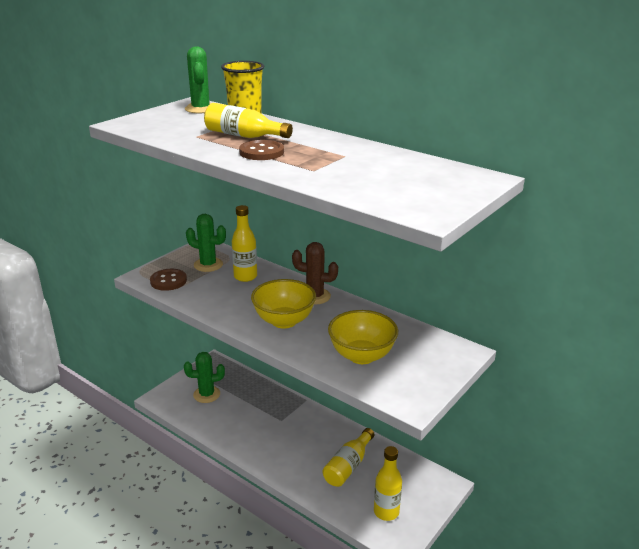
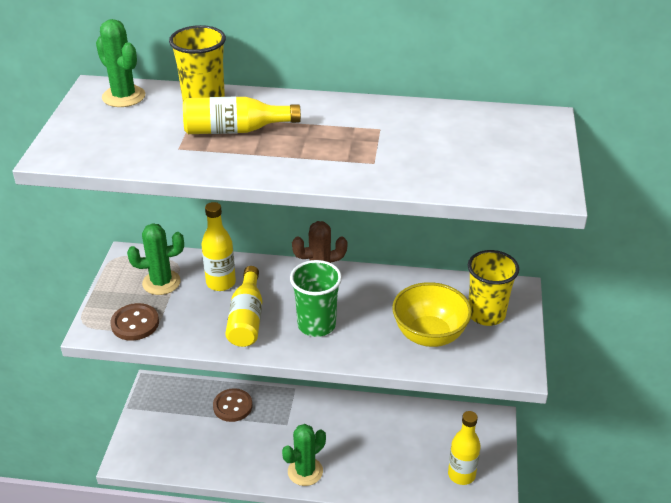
camera: 30 degrees left, 10 degrees up
green cactus [184,352,225,403] -> green cactus moved to [282,424,326,486]
brown button [239,140,284,160] -> brown button moved to [213,388,253,422]
yellow bowl [251,279,316,329] -> green cup [290,260,342,337]
yellow bottle [323,428,374,487] -> yellow bottle moved to [225,266,262,347]
none -> yellow cup [468,250,519,326]

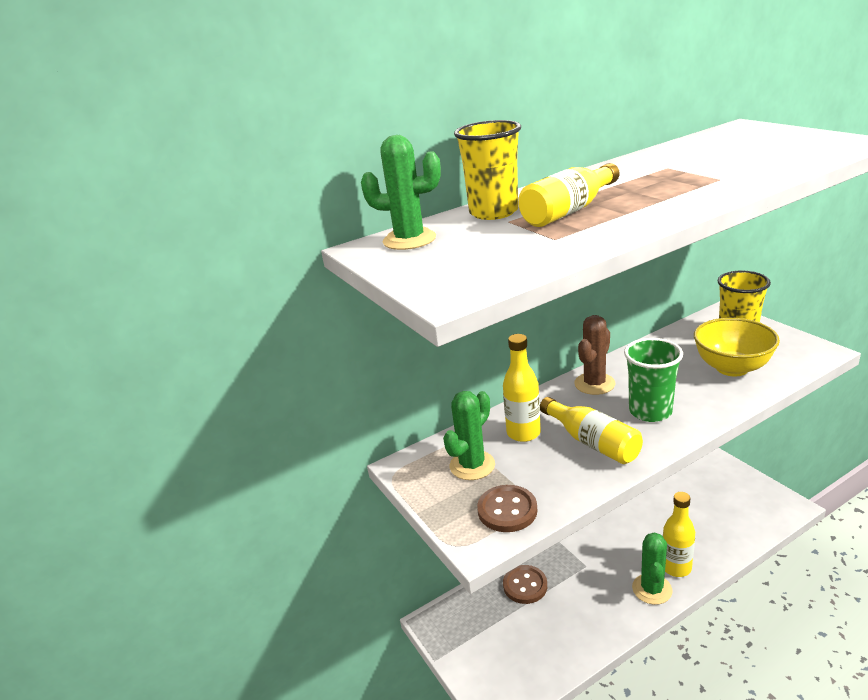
camera: 35 degrees left, 10 degrees down
yellow bottle [448,411,481,485] -> yellow bottle moved to [663,492,695,577]

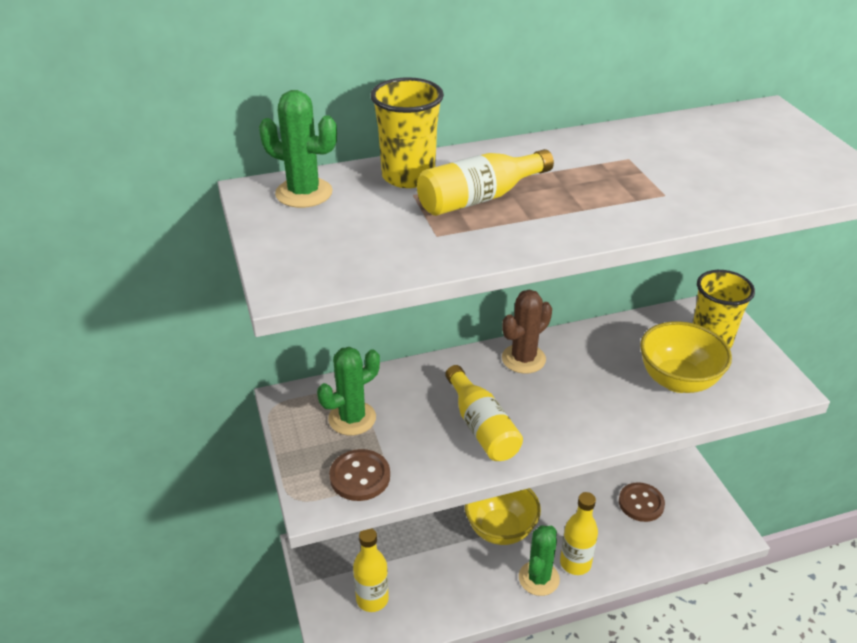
camera: 10 degrees right, 10 degrees up
yellow bottle [503,334,541,442] -> yellow bottle moved to [353,528,389,612]
brown button [503,565,547,604] -> brown button moved to [619,482,665,522]
green cup [624,338,683,422] -> none
none -> yellow bowl [465,488,541,545]

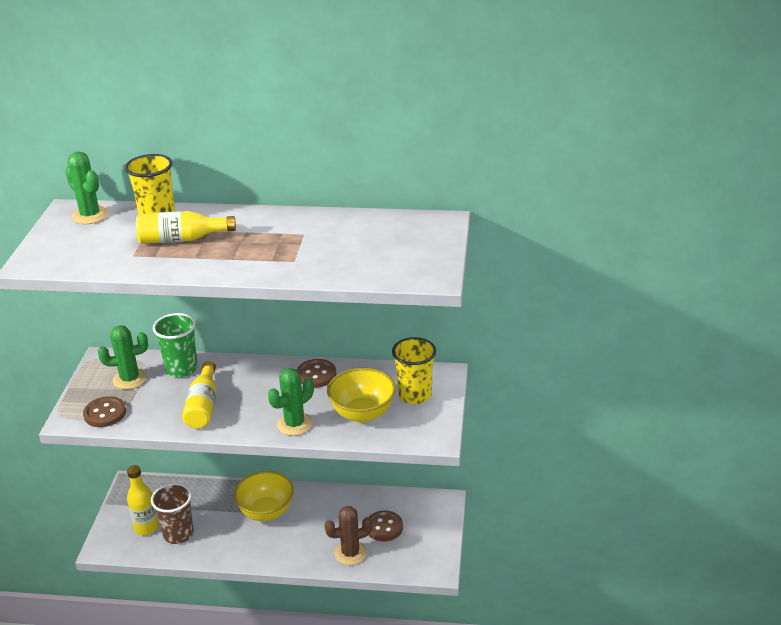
camera: 25 degrees right, 5 degrees down
brown cactus [502,289,552,374] -> brown cactus moved to [325,506,372,565]
green cactus [519,526,560,596] -> green cactus moved to [268,368,314,436]
yellow bottle [560,492,598,575] -> none
none -> brown cup [151,483,194,544]
none -> green cup [153,313,198,377]
none -> brown button [297,359,336,388]

